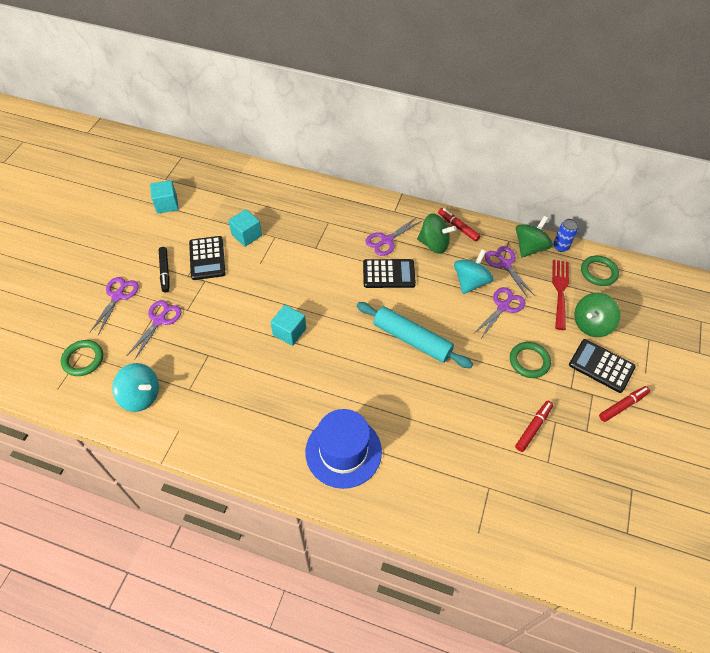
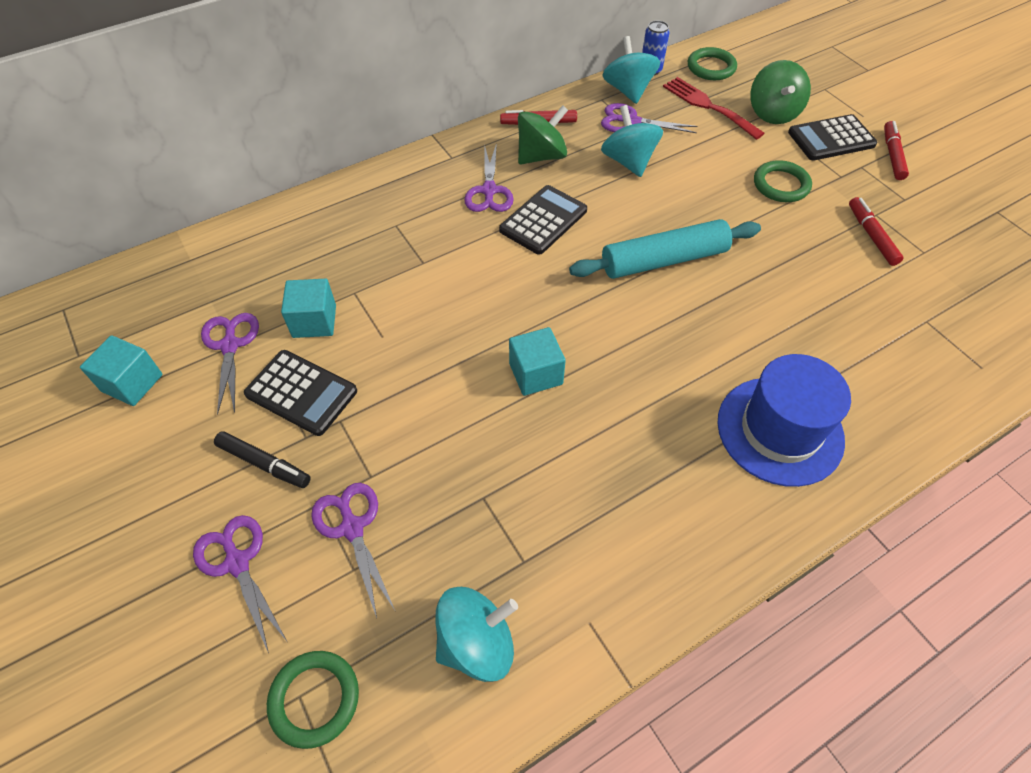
camera: 50 degrees left, 0 degrees up
purple scissors [473,287,526,338] -> purple scissors moved to [201,313,259,415]
green spinning top [516,216,553,258] -> turquoise spinning top [603,36,660,104]

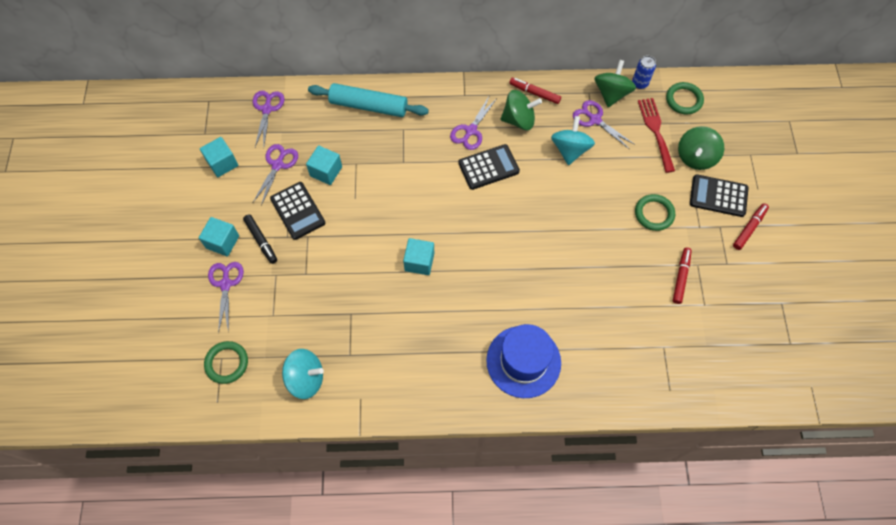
camera: 30 degrees right, 10 degrees up
purple scissors [311,483,395,618] -> purple scissors moved to [253,91,284,147]
turquoise rolling pin [569,219,761,279] -> turquoise rolling pin moved to [308,83,429,117]
turquoise spinning top [603,36,660,104] -> green spinning top [595,60,636,107]
none -> turquoise cube [199,217,239,257]

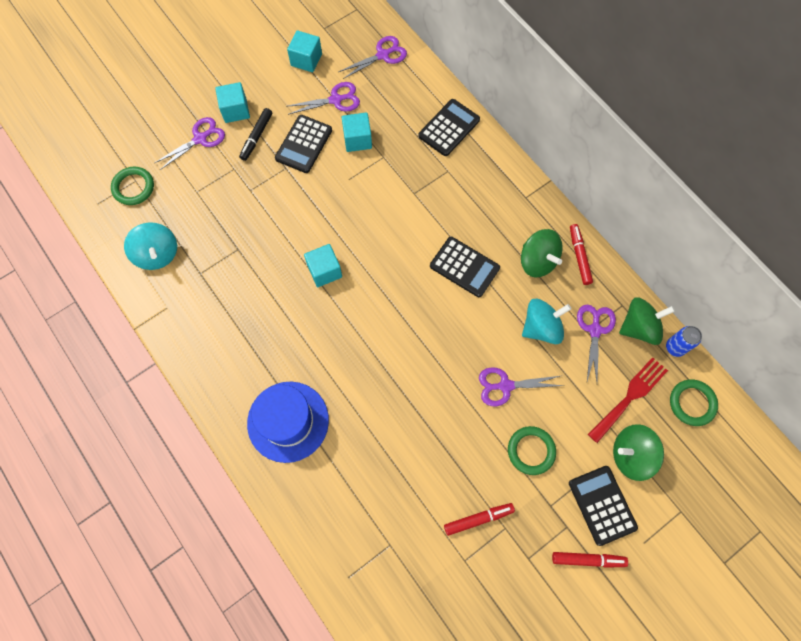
camera: 55 degrees right, 5 degrees up
turquoise rolling pin [308,83,429,117] -> black calculator [418,99,480,156]
purple scissors [450,95,497,150] -> purple scissors moved to [479,367,563,406]

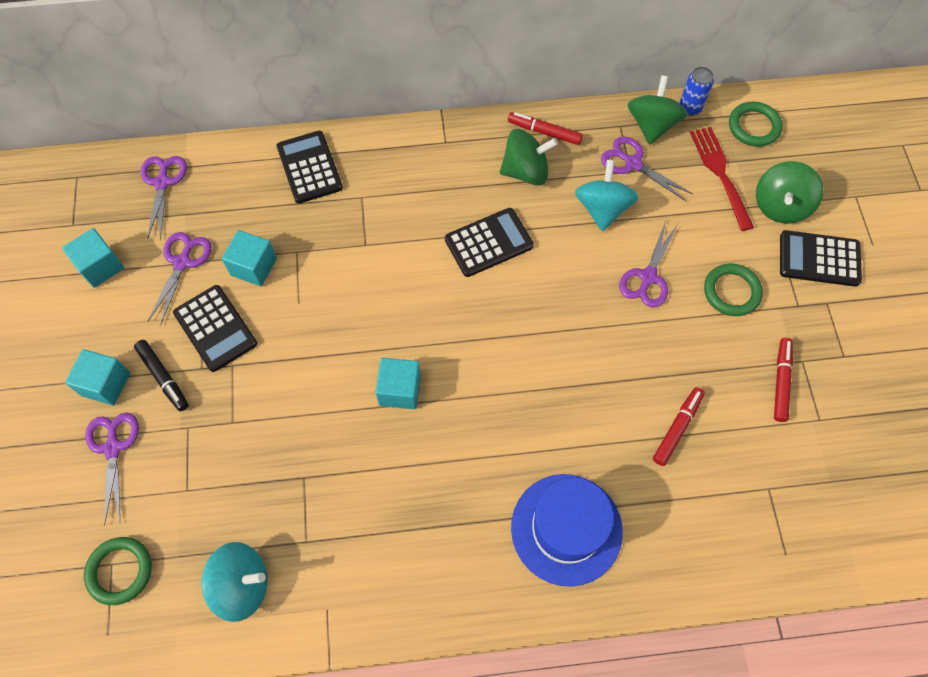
camera: 60 degrees left, 5 degrees down
red marker [552,552,628,568] -> red marker moved to [653,387,705,466]

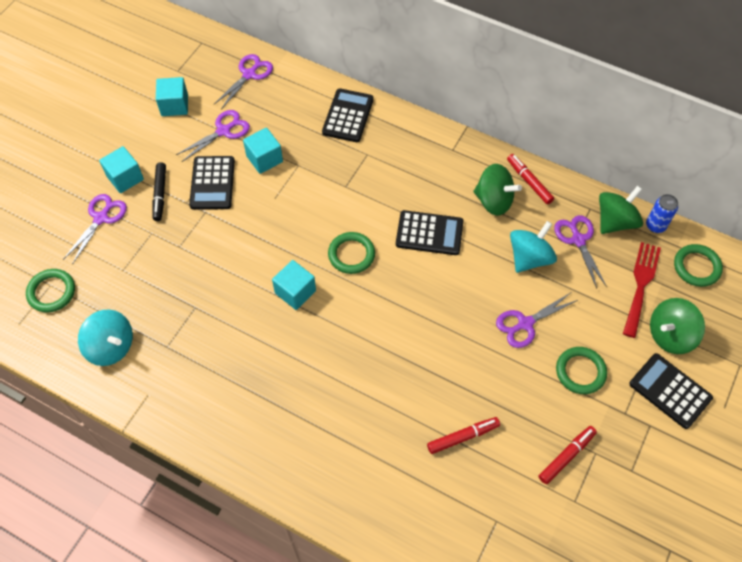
camera: 35 degrees right, 5 degrees down
blue hat [511,474,623,587] -> none
none -> green ring [328,232,375,274]

